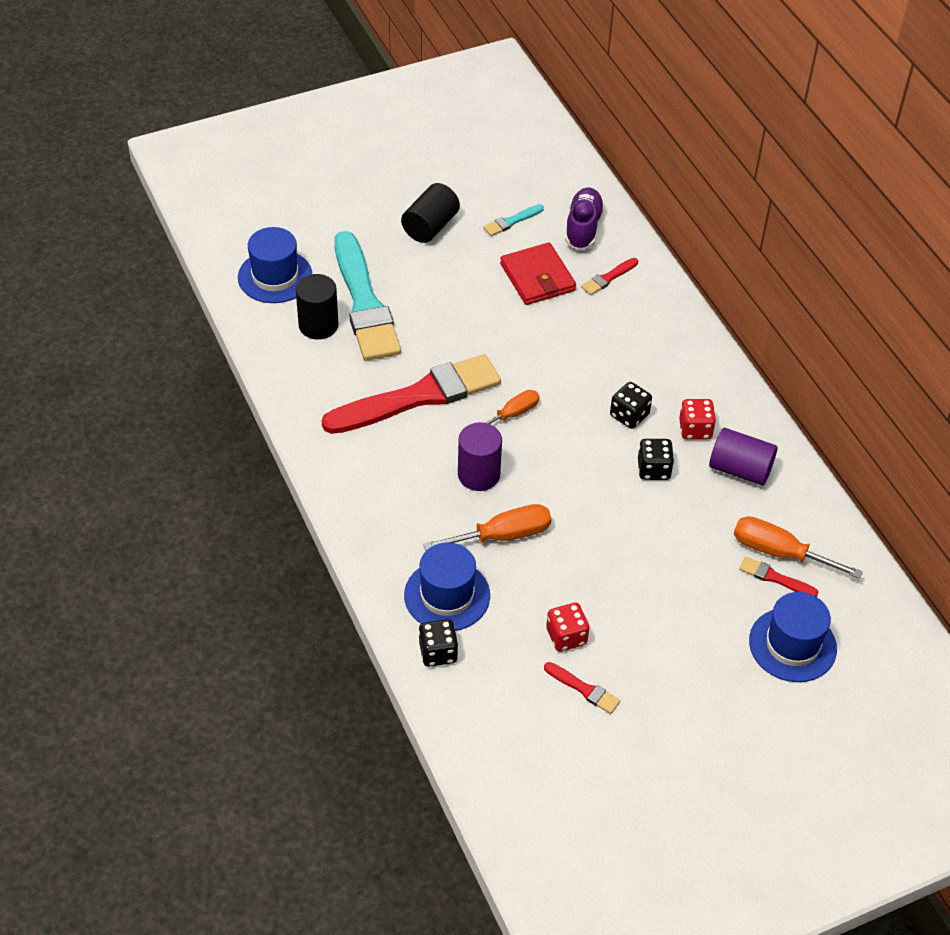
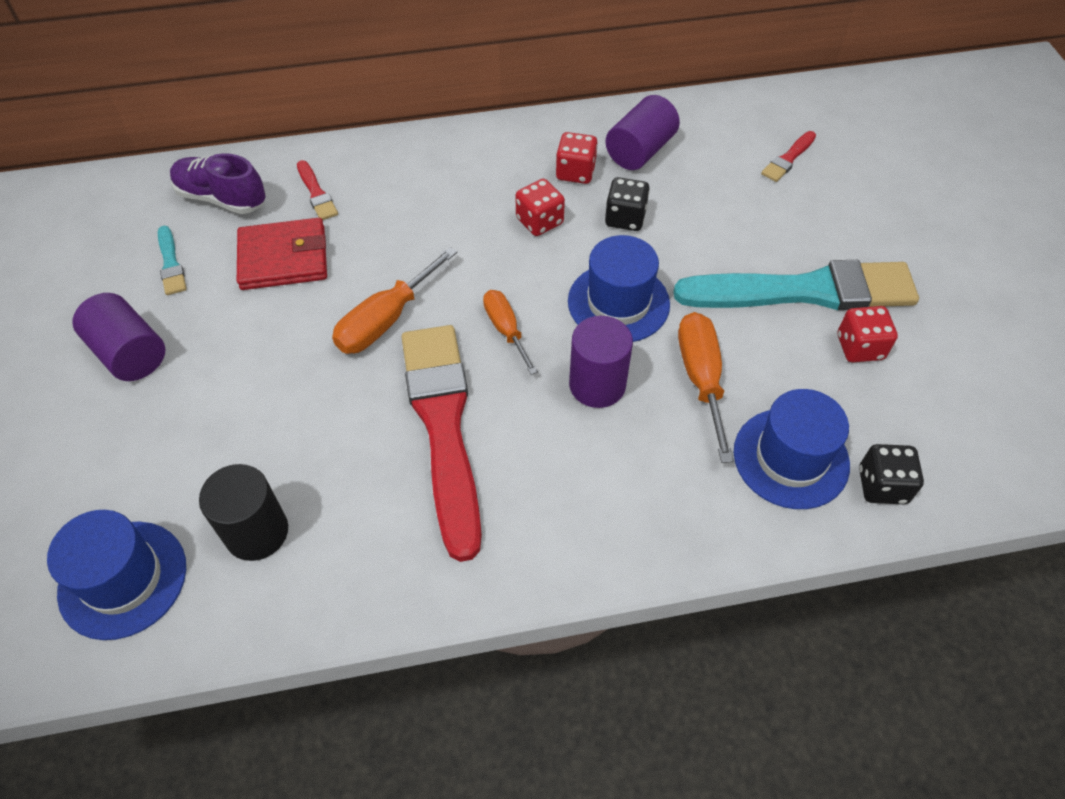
camera: 75 degrees left, 5 degrees up
turquoise brush [334,231,401,361] -> turquoise brush moved to [673,260,919,310]
black cylinder [401,183,460,243] -> purple cylinder [73,293,165,381]
red brush [544,662,620,714] -> none
black dice [610,382,652,429] -> red dice [515,179,565,236]
orange screwdriver [734,516,863,579] -> orange screwdriver moved to [332,247,457,354]
blue hat [749,592,837,682] -> blue hat moved to [568,235,670,342]

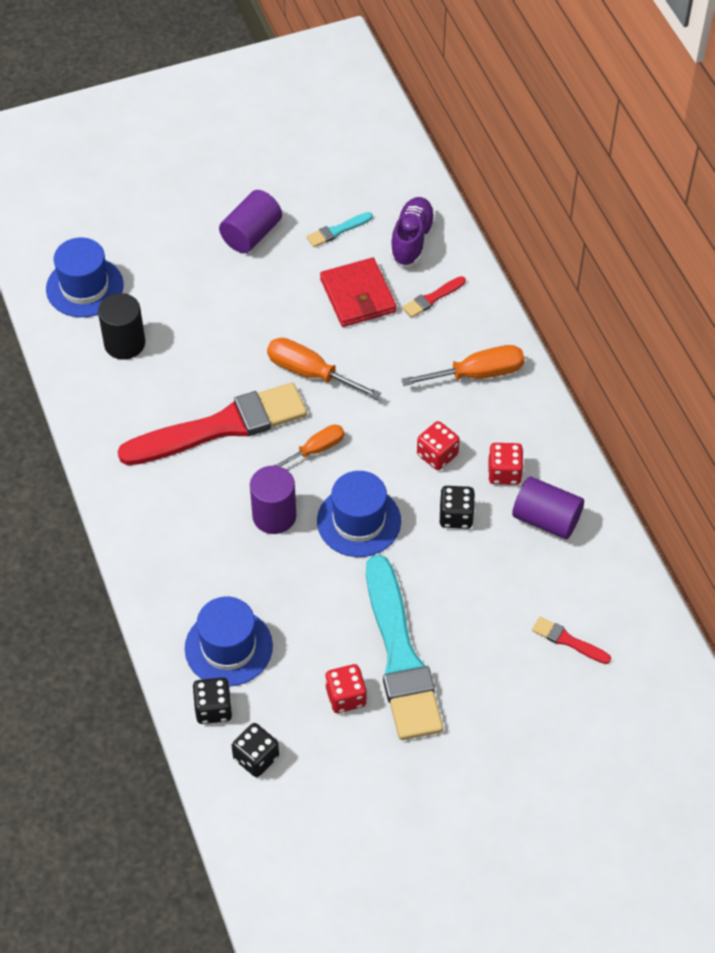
camera: 80 degrees right, 0 degrees up
orange screwdriver [678,312,734,463] -> orange screwdriver moved to [401,345,525,386]
none -> black dice [232,723,279,777]

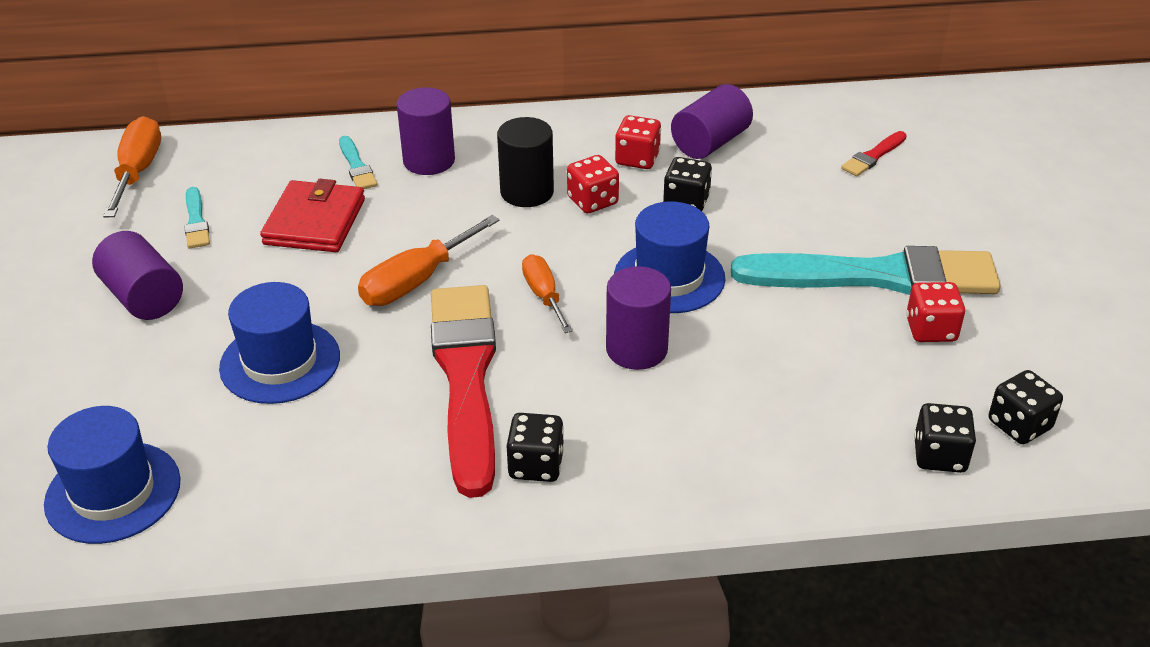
camera: 75 degrees left, 15 degrees down
black cylinder [98,293,145,360] -> black cylinder moved to [497,117,554,207]
blue hat [185,597,273,687] -> blue hat moved to [219,282,340,404]
red wallet [320,258,397,327] -> red wallet turned 75 degrees counterclockwise [260,179,365,252]
purple shoe [390,197,436,267] -> none
orange screwdriver [401,345,525,386] -> orange screwdriver moved to [103,116,161,217]
red brush [402,276,466,318] -> turquoise brush [339,136,378,189]
none -> purple cylinder [397,88,455,175]
none -> black dice [507,413,564,482]

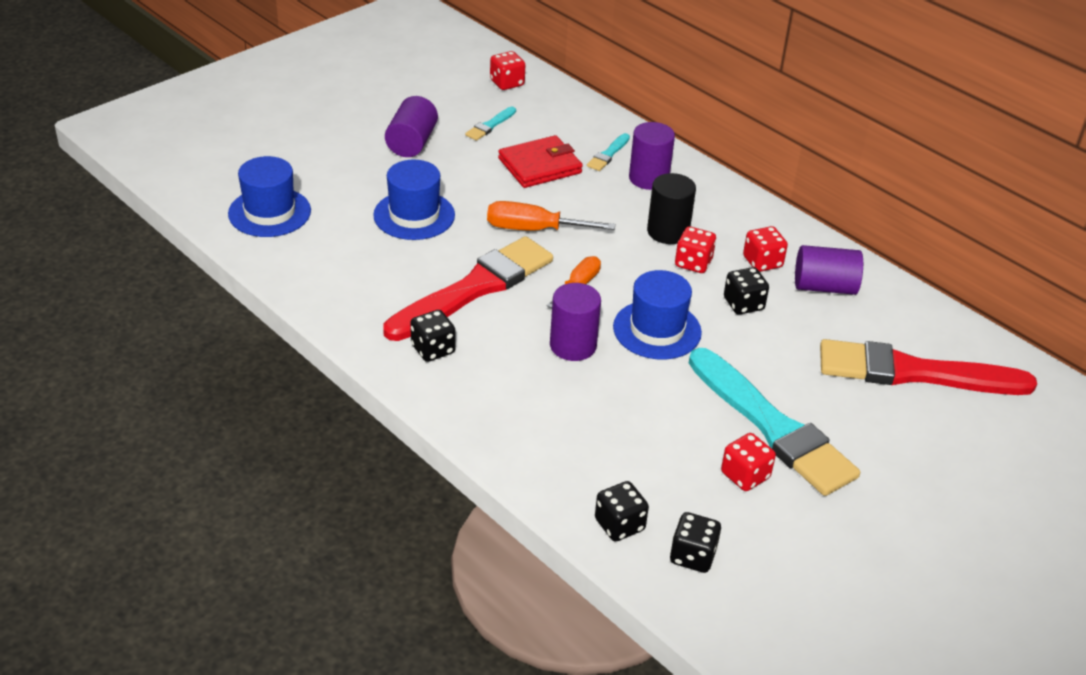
camera: 50 degrees right, 0 degrees up
orange screwdriver [103,116,161,217] -> red dice [490,51,525,90]
red brush [841,131,907,176] -> red brush [820,339,1037,395], size x2.48

